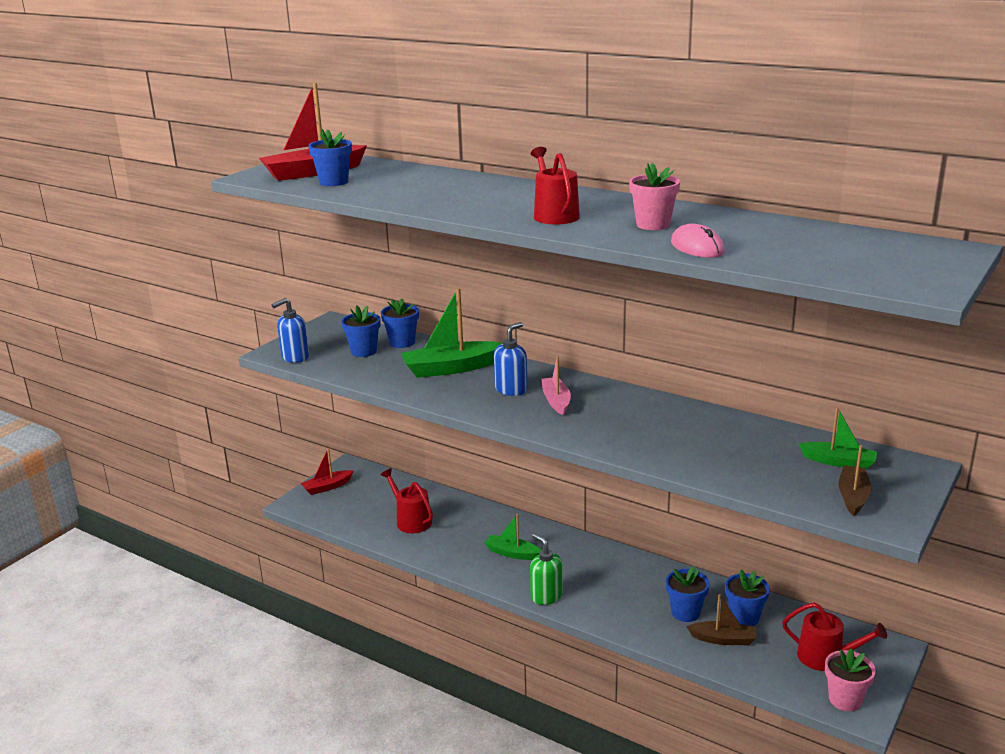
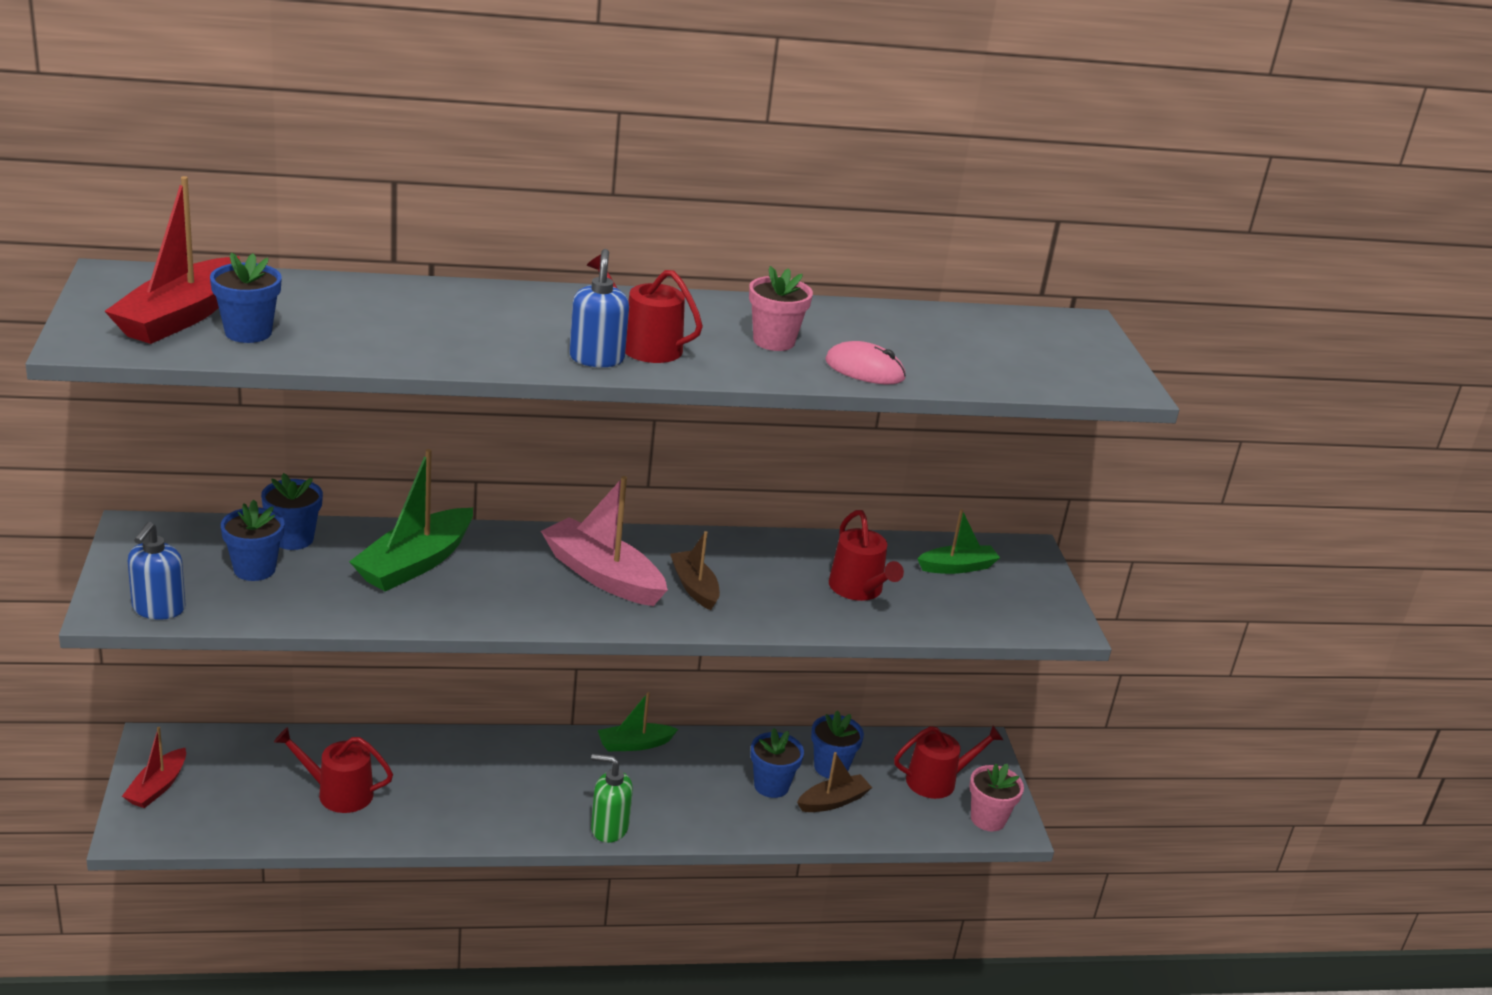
camera: 45 degrees left, 5 degrees up
green boat [484,514,541,560] -> green boat moved to [598,692,678,751]
blue soap dispenser [494,322,528,396] -> blue soap dispenser moved to [569,249,629,367]
pink boat [541,356,571,415] -> pink boat [541,476,668,606], size x1.70
brown boat [839,445,871,516] -> brown boat moved to [670,531,720,610]
none -> red watering can [829,510,904,601]

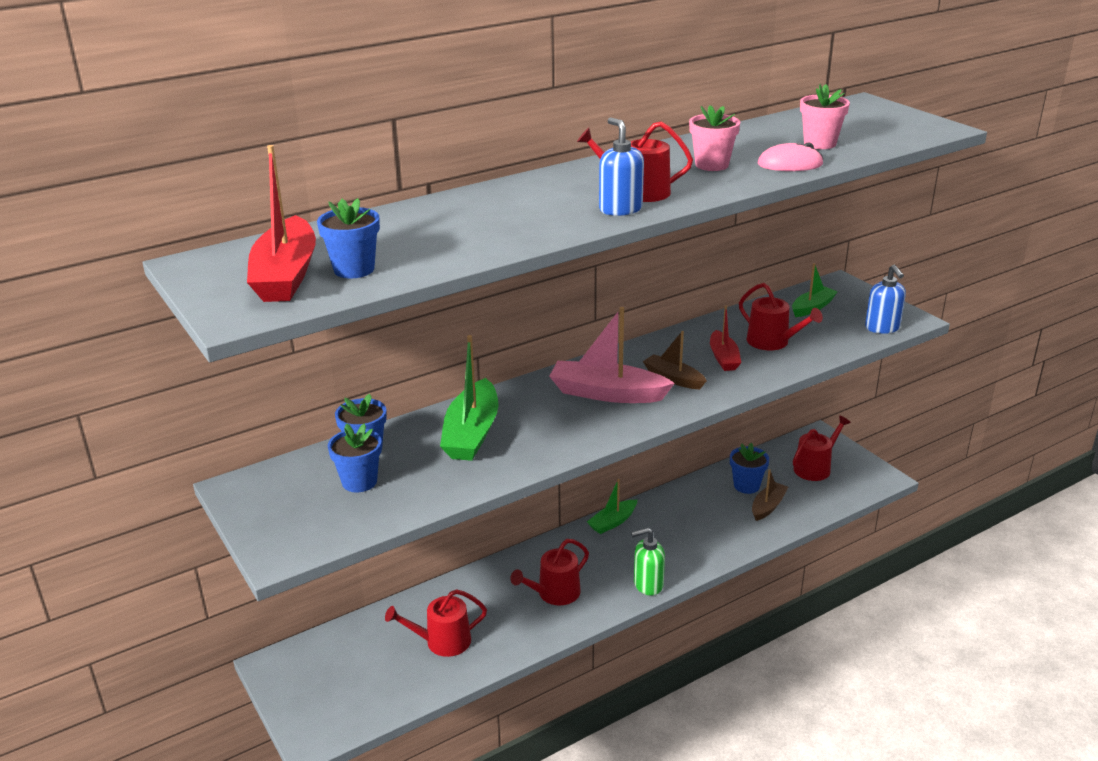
camera: 20 degrees left, 0 degrees up
red boat [122,727,186,808] -> red boat moved to [710,305,741,371]
blue soap dispenser [128,522,185,620] -> blue soap dispenser moved to [865,265,906,334]
blue flower pot [750,728,804,798] -> none
pink flower pot [969,764,1024,831] -> pink flower pot moved to [800,84,850,149]
none -> red watering can [510,539,589,605]

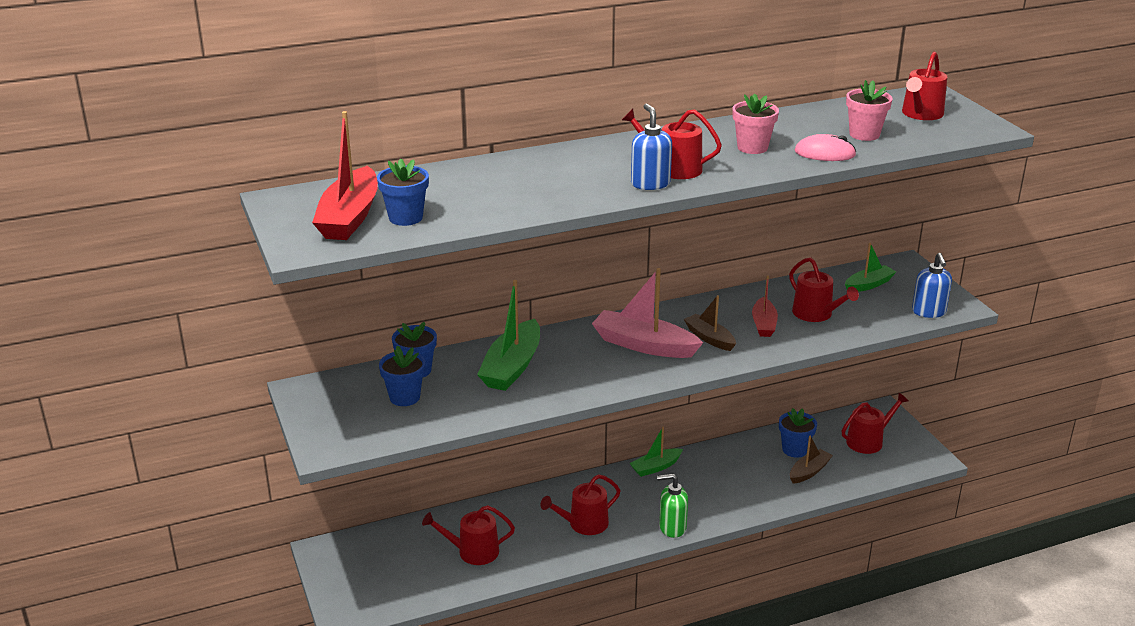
camera: 10 degrees right, 0 degrees up
none -> red watering can [902,52,947,120]

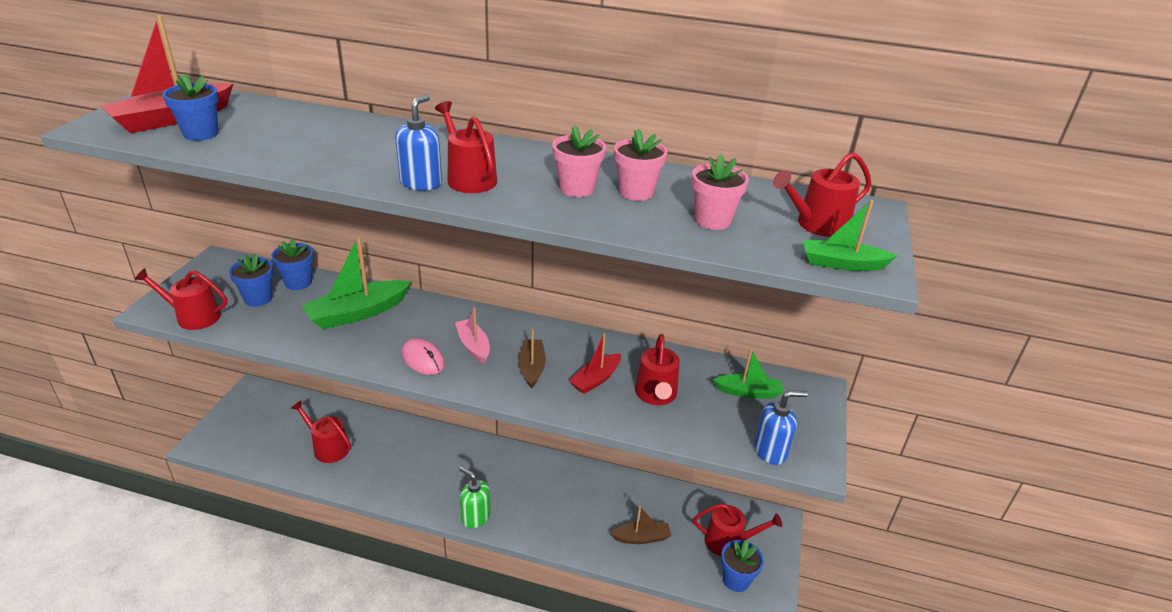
camera: 35 degrees right, 5 degrees up
red watering can [541,474,620,535] -> red watering can moved to [134,268,227,330]
pink boat [592,268,703,358] -> pink boat [455,307,490,364], size x0.59
green boat [629,427,683,477] -> green boat moved to [803,200,897,271]
blue flower pot [779,408,817,458] -> blue flower pot moved to [721,540,764,592]
pink mouse [795,134,856,161] -> pink mouse moved to [401,338,445,375]
blue soap dispenser [912,253,952,318] -> blue soap dispenser turned 135 degrees counterclockwise [754,390,808,465]
none -> pink flower pot [614,129,667,201]

